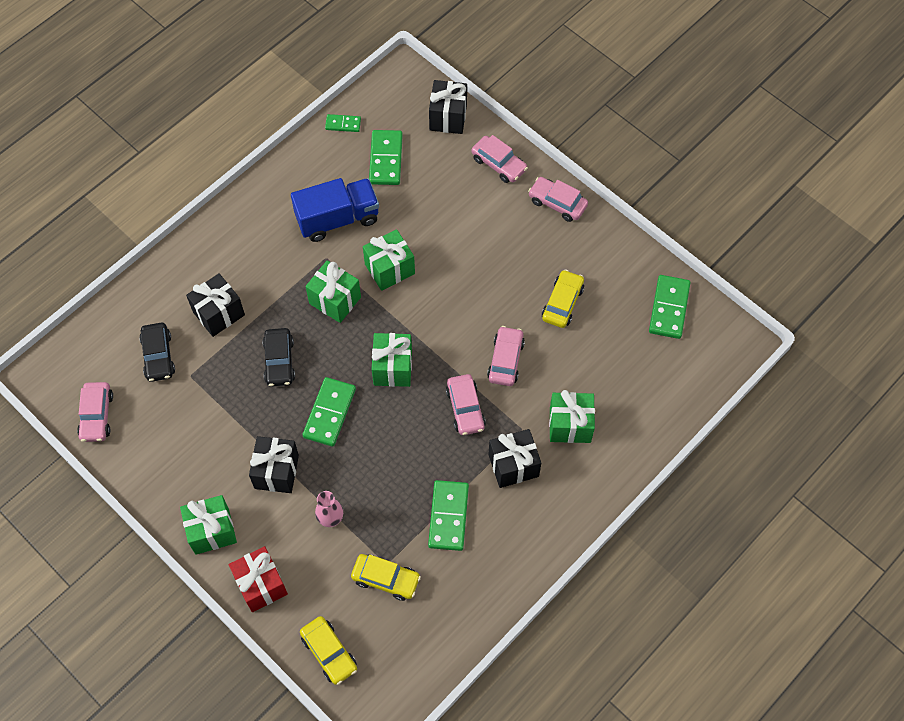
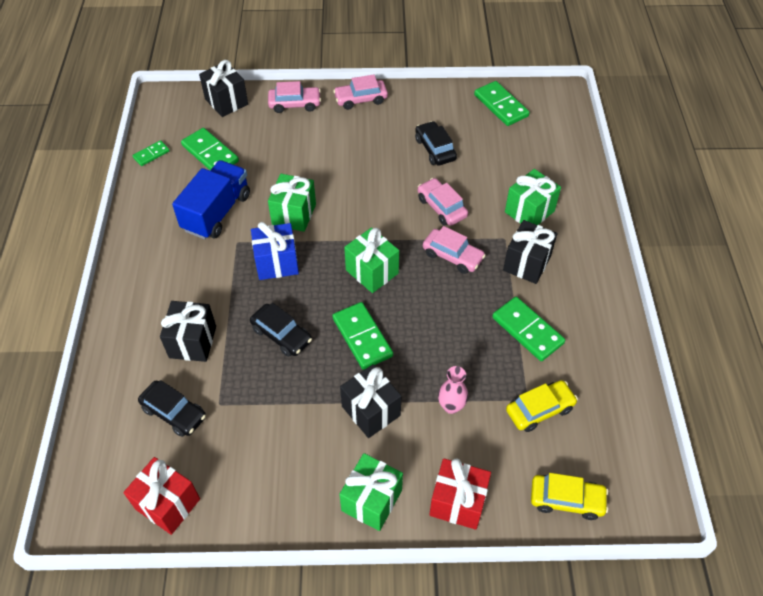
camera: 45 degrees left, 10 degrees down
pink car [77,382,113,442] -> red gift [123,457,200,535]
green gift [305,260,361,323] -> blue gift [251,222,299,280]
yellow car [542,269,584,328] -> black car [415,121,457,166]

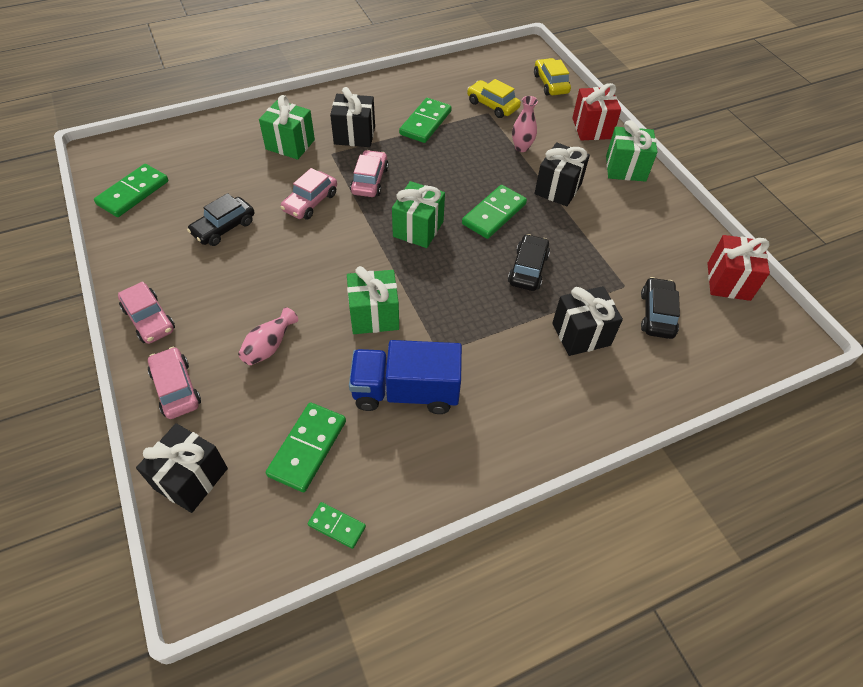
camera: 115 degrees left, 0 degrees up
blue gift [251,222,299,280] -> none
none -> pink vase [238,307,298,365]

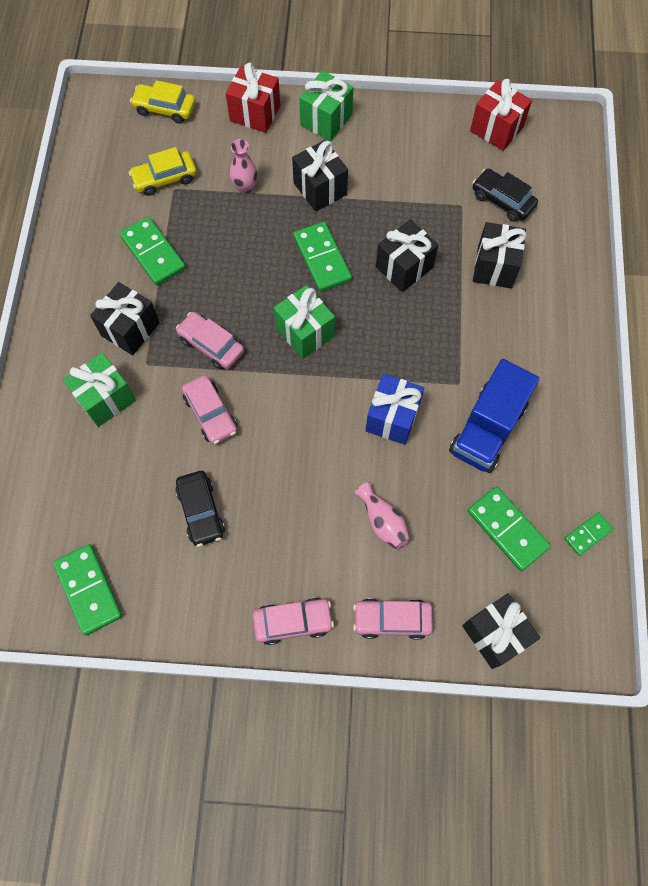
camera: 60 degrees left, 15 degrees up
green gift [347,266,399,334] -> blue gift [365,374,424,445]
black car [508,234,550,291] -> black gift [376,219,438,292]

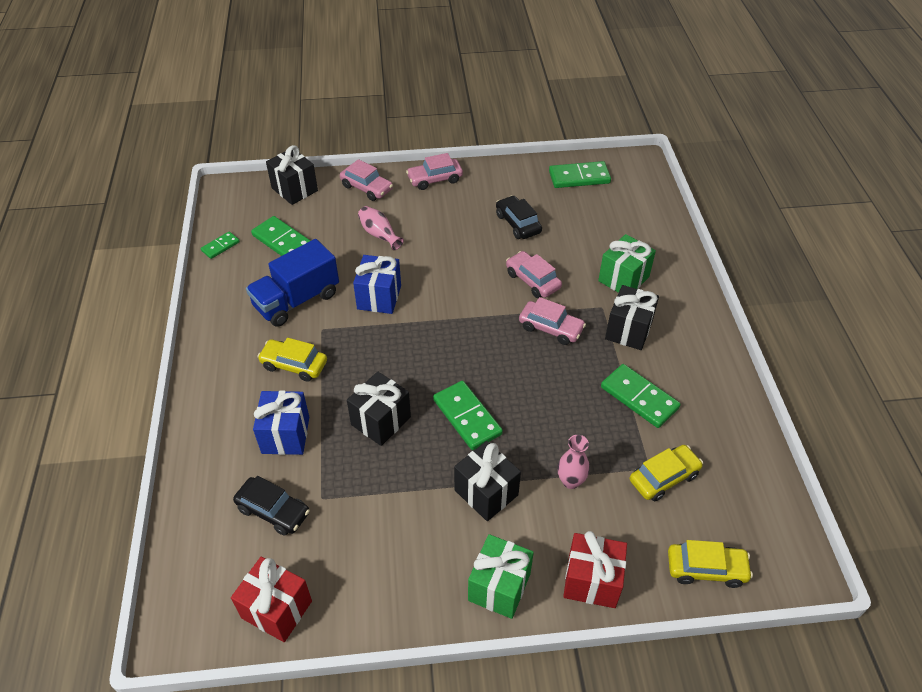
camera: 170 degrees right, 20 degrees down
green domino [53,544,122,636] -> green domino turned 60 degrees counterclockwise [549,161,611,188]
green gift [274,285,335,359] -> none
pink car [353,598,433,640] -> pink car turned 45 degrees clockwise [340,159,393,201]
blue truck [449,359,540,473] -> blue truck turned 150 degrees counterclockwise [246,239,339,327]
black gift [473,222,527,288] -> blue gift [253,390,309,455]
none -> yellow car [257,338,327,382]

